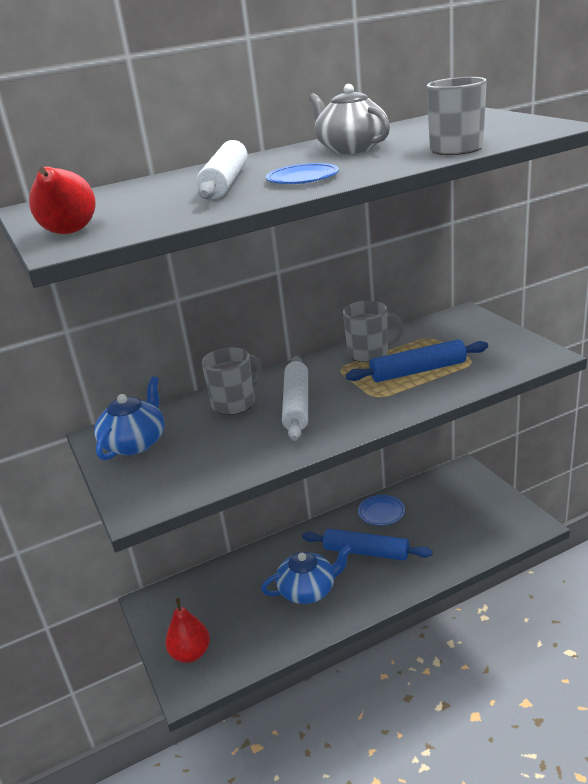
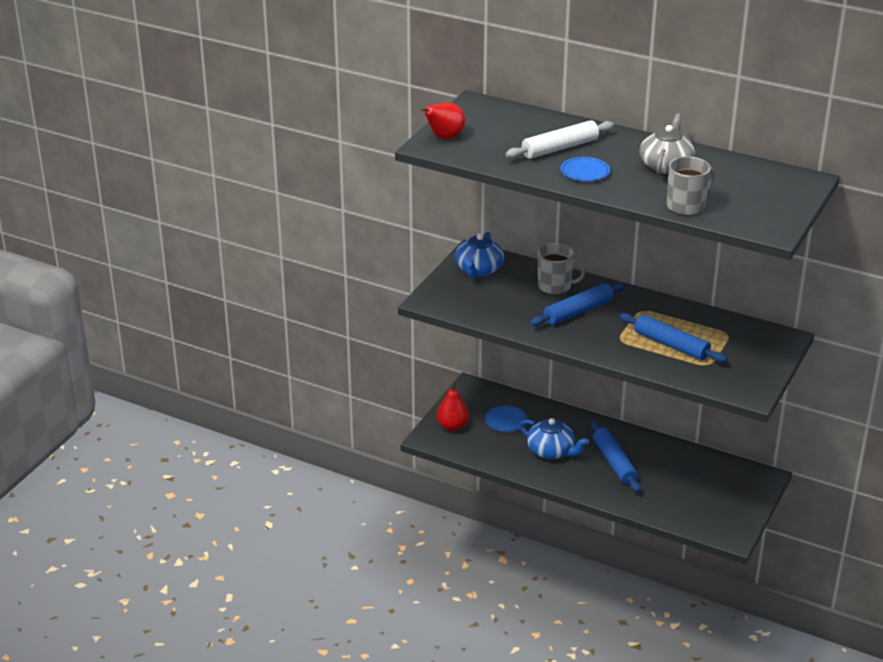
camera: 50 degrees right, 5 degrees up
blue teapot [94,376,164,460] -> blue teapot turned 120 degrees clockwise [455,231,504,278]
white rolling pin [282,356,308,441] -> blue rolling pin [530,282,626,326]
grey mug [343,301,404,362] -> none
blue plate [358,495,405,526] -> blue plate moved to [485,406,527,432]

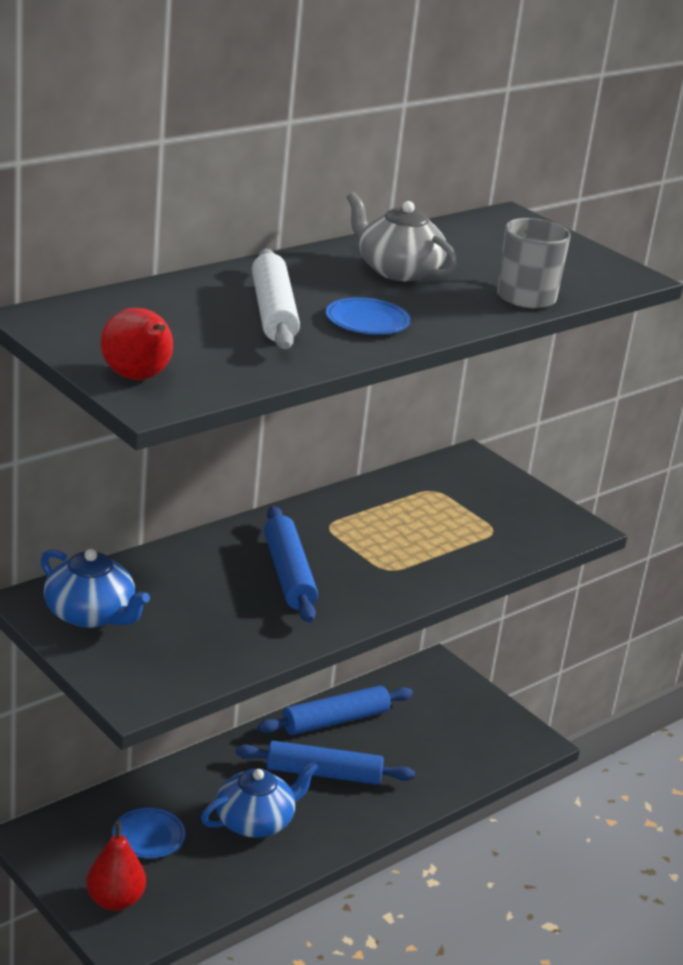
camera: 70 degrees left, 5 degrees down
grey mug [538,243,586,295] -> none
blue rolling pin [619,313,727,363] -> blue rolling pin moved to [258,685,413,735]

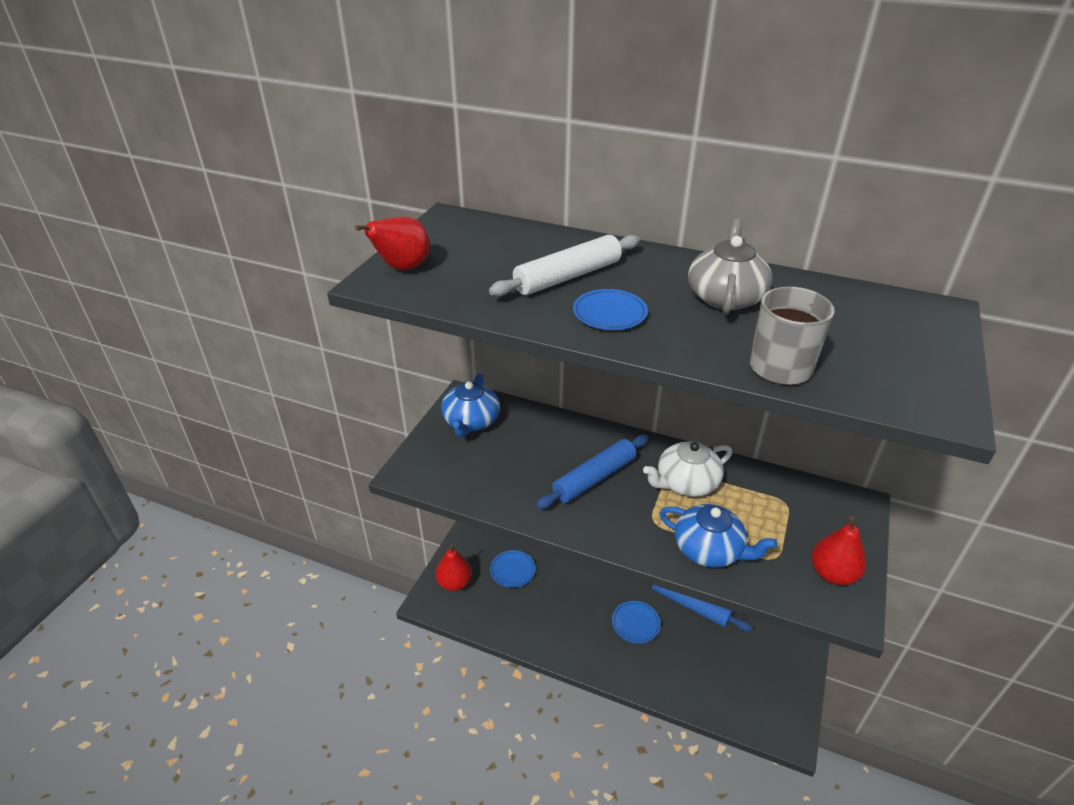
camera: 65 degrees right, 10 degrees up
blue teapot [201,761,319,838] -> blue teapot moved to [660,504,777,568]
blue rolling pin [236,741,415,785] -> blue plate [612,601,661,644]
none -> white teapot [643,441,732,497]
none -> red pear [811,517,866,585]

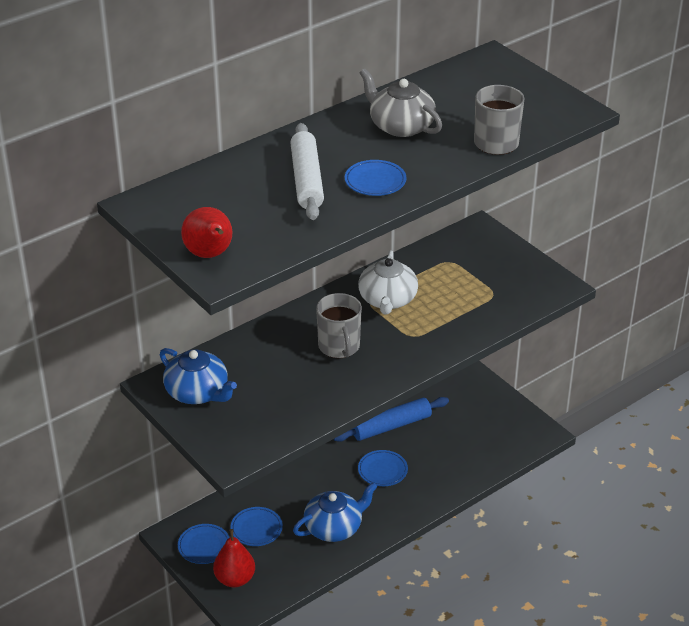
camera: 60 degrees left, 0 degrees up
blue rolling pin [536,435,649,509] -> grey mug [316,293,362,358]
blue teapot [660,504,777,568] -> blue teapot moved to [293,482,378,542]
red pear [811,517,866,585] -> none
none -> blue plate [178,524,230,564]

